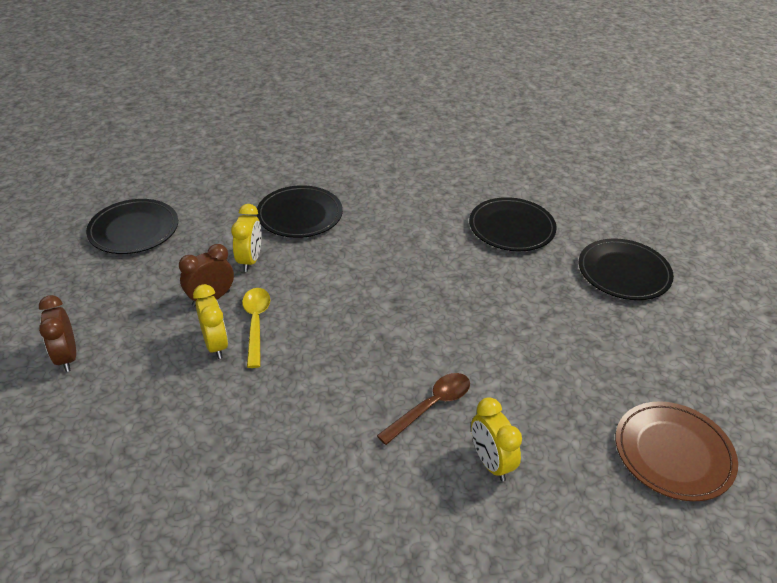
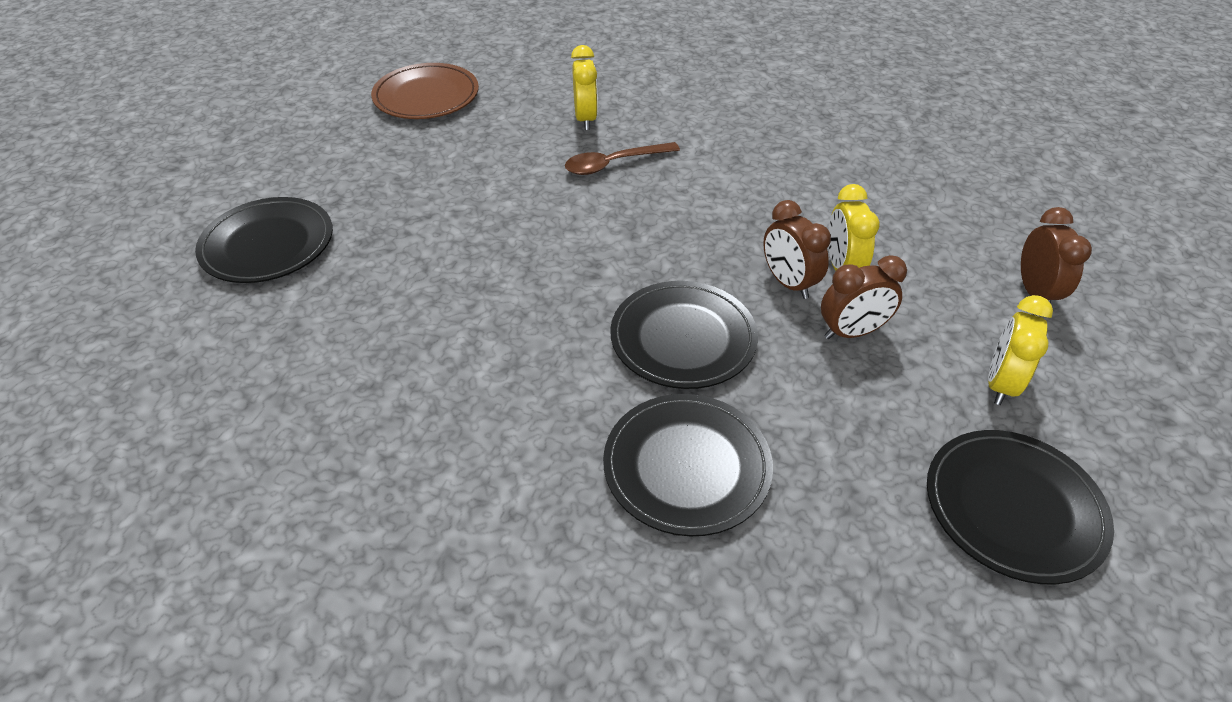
camera: 160 degrees left, 5 degrees up
yellow clock [231,204,261,272] -> yellow clock moved to [988,295,1053,405]
yellow spoon [242,288,270,368] -> brown clock [763,200,831,299]
black plate [469,197,557,251] -> black plate moved to [610,281,758,389]

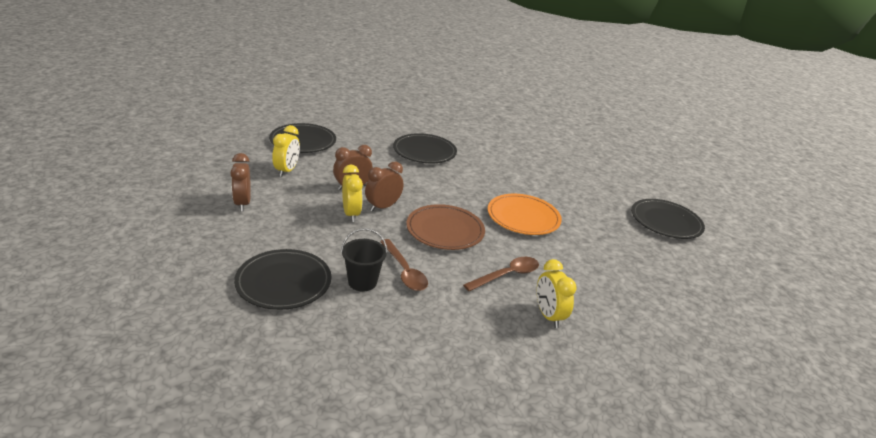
camera: 165 degrees right, 15 degrees down
brown plate [371,63,479,119] -> brown plate moved to [406,204,485,250]
black plate [610,281,758,389] -> black plate moved to [234,249,331,310]
brown clock [763,200,831,299] -> brown clock turned 90 degrees counterclockwise [365,162,403,212]
none -> black bucket [341,228,387,291]
none -> brown spoon [380,239,428,291]
none -> orange plate [488,194,562,235]

